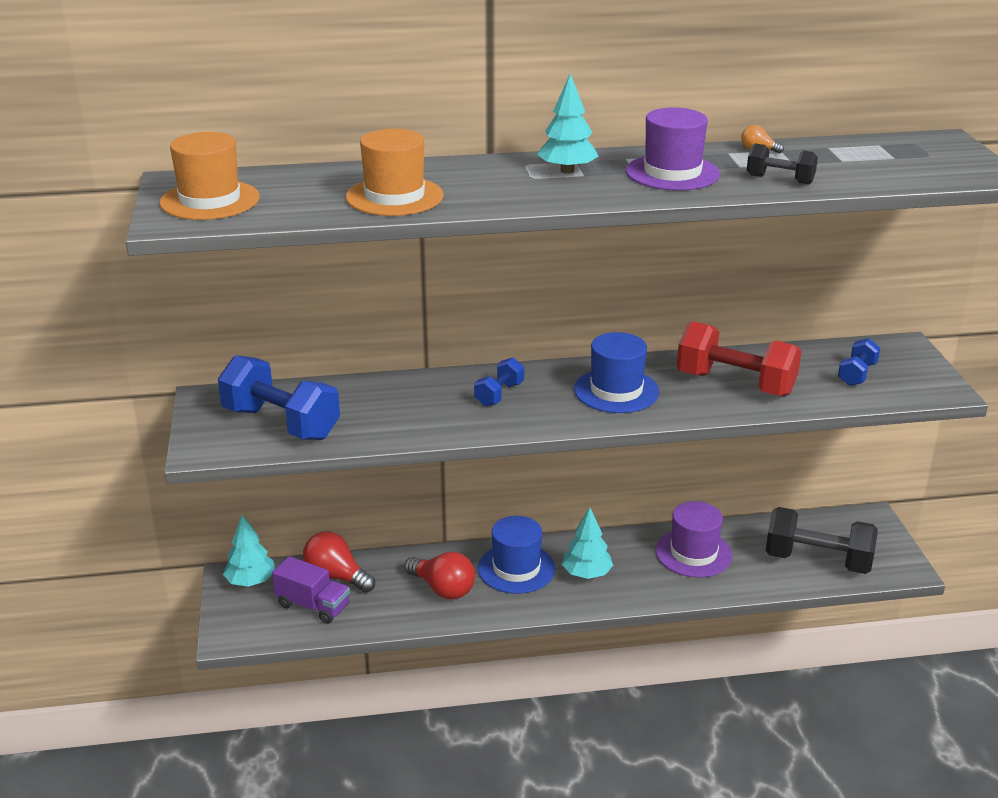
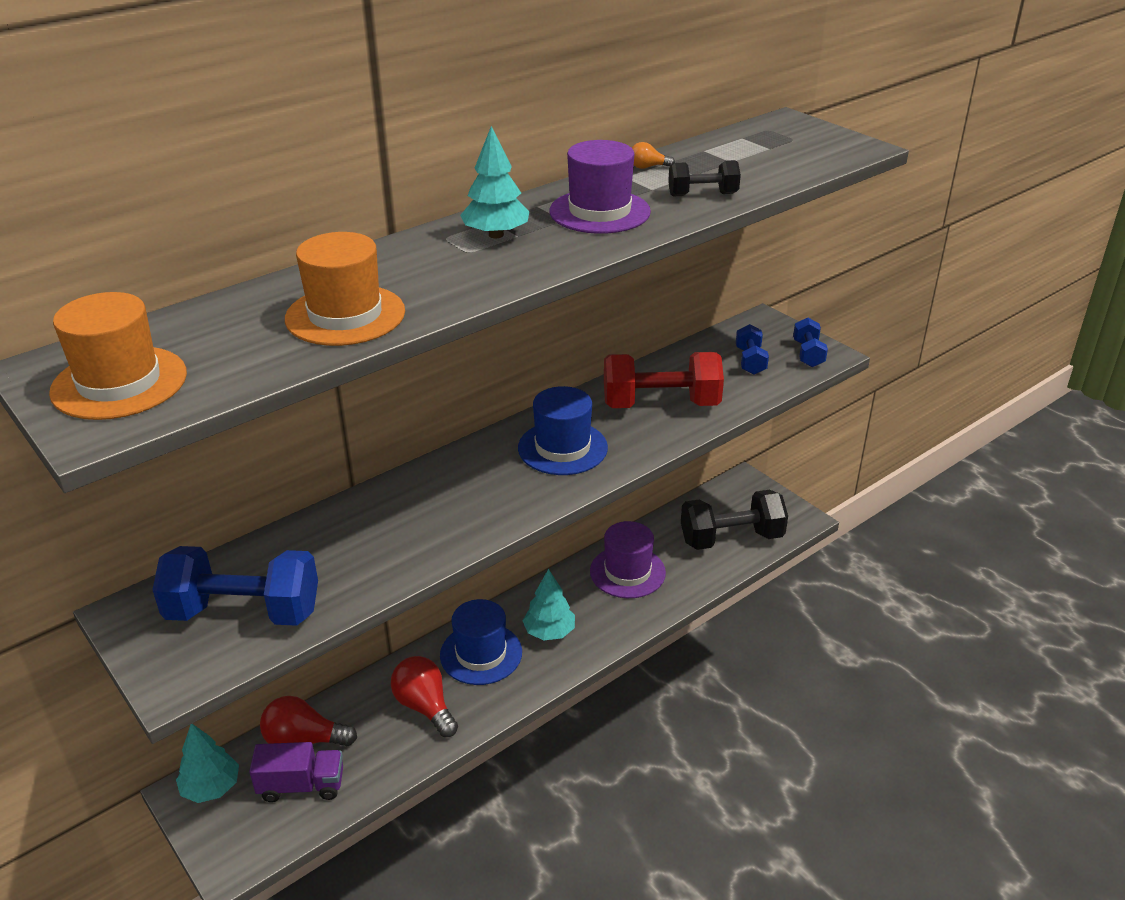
camera: 30 degrees left, 5 degrees up
red light bulb [404,552,475,600] -> red light bulb turned 135 degrees counterclockwise [391,656,458,737]
blue dumbbell [474,358,524,407] -> blue dumbbell moved to [793,318,828,367]

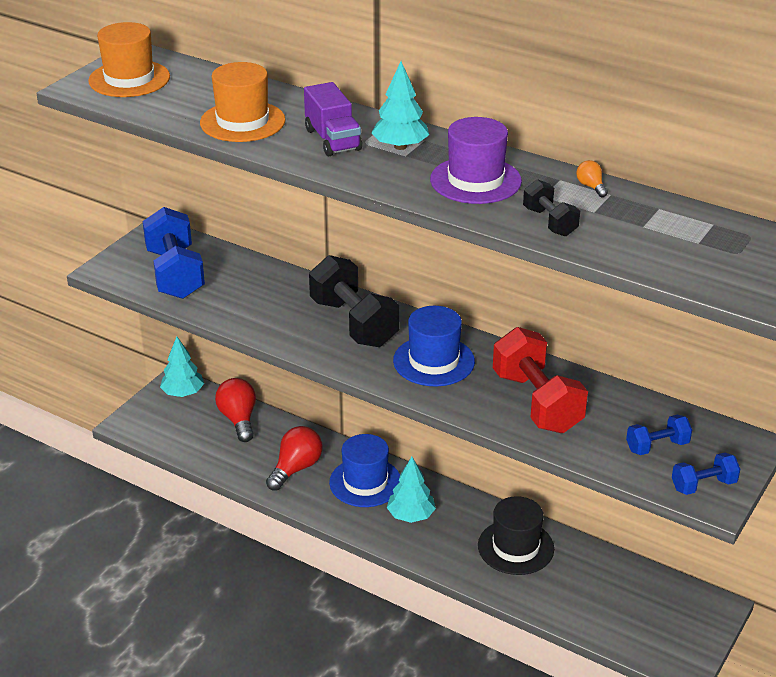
camera: 70 degrees right, 0 degrees up
purple truck [249,742,343,802] -> purple truck moved to [304,82,362,157]
purple hat [590,521,666,598] -> black hat [478,496,554,575]
black dumbbell [681,490,788,550] -> black dumbbell moved to [309,255,400,347]

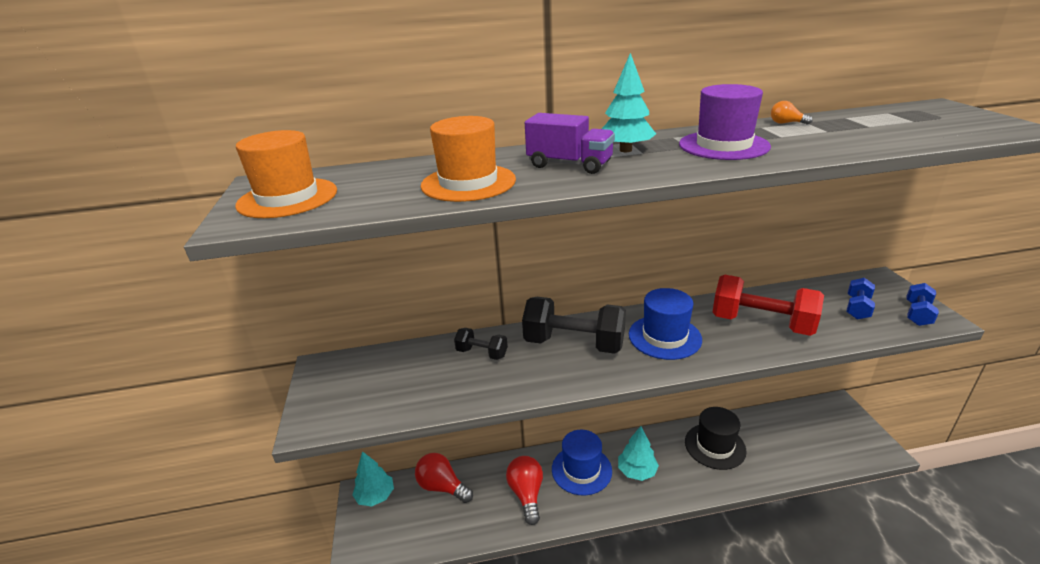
camera: 40 degrees left, 5 degrees down
blue dumbbell [143,207,205,299] -> none
black dumbbell [523,179,580,237] -> black dumbbell moved to [454,328,508,360]

